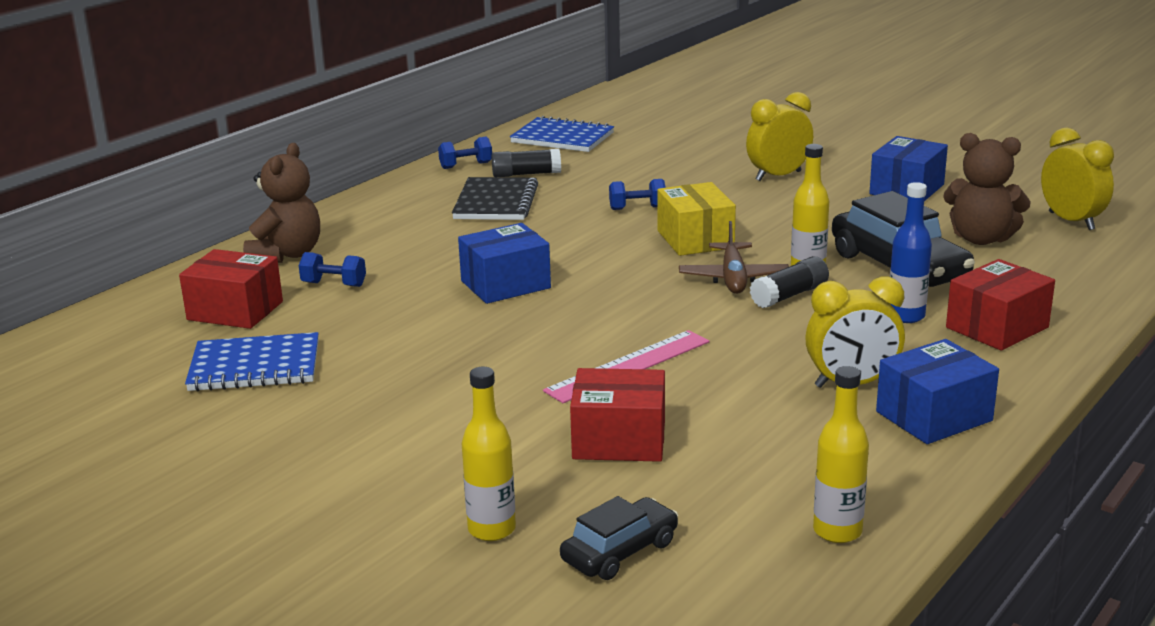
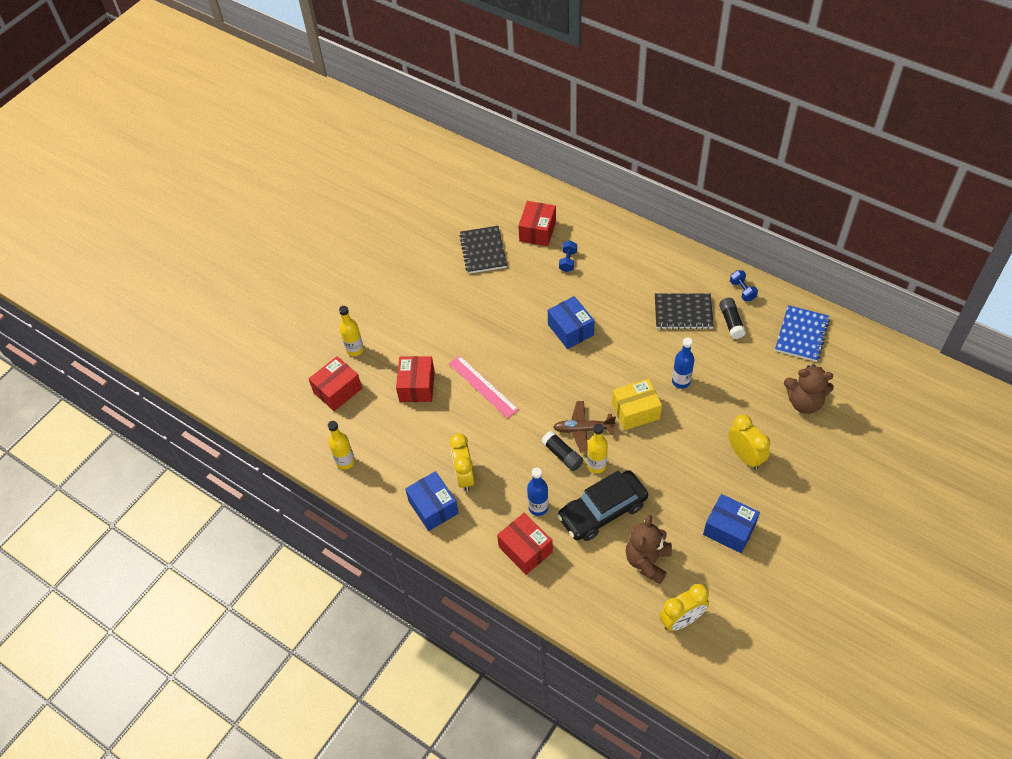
camera: 90 degrees right, 30 degrees up
blue notebook [185,332,319,391] -> black notebook [459,226,507,274]
brown teddy bear [243,143,320,263] -> brown teddy bear moved to [784,364,834,414]
black car [560,496,678,580] -> red box [309,356,362,411]
blue dumbbell [609,179,666,210] -> blue bottle [672,337,694,389]

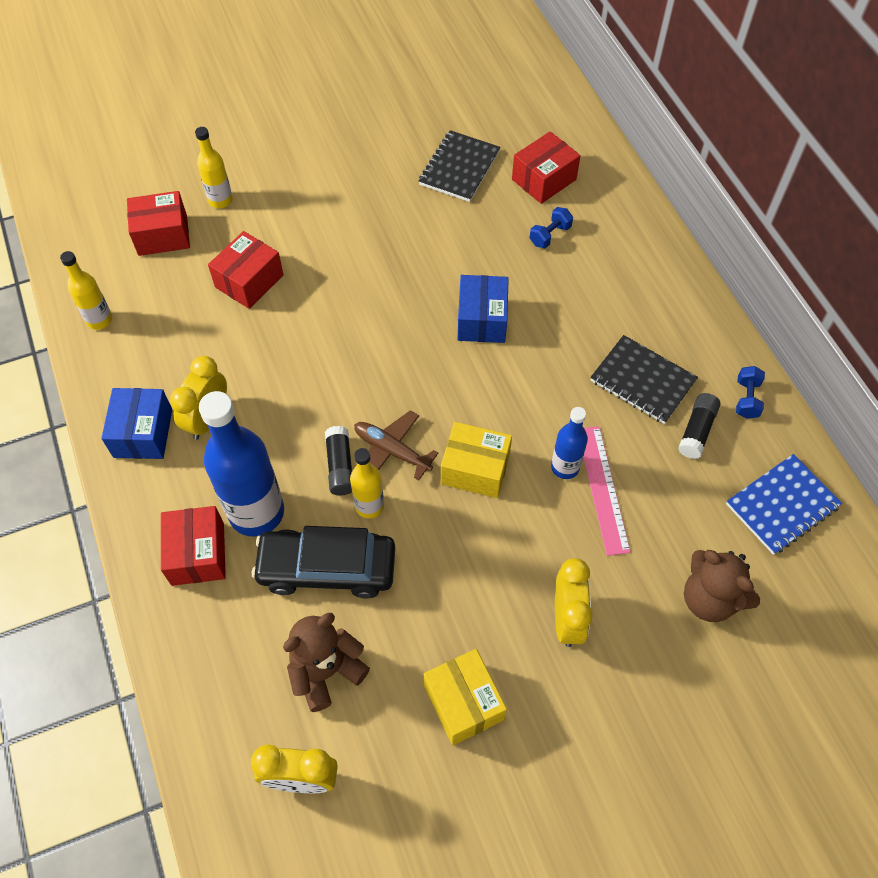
camera: 30 degrees right, 5 degrees up
pink ruler [449,355,519,419] -> pink ruler moved to [584,426,631,556]
blue bottle [527,468,548,516] -> blue bottle [199,391,284,537], size x1.91
blue box [703,494,760,553] -> yellow box [424,649,507,745]

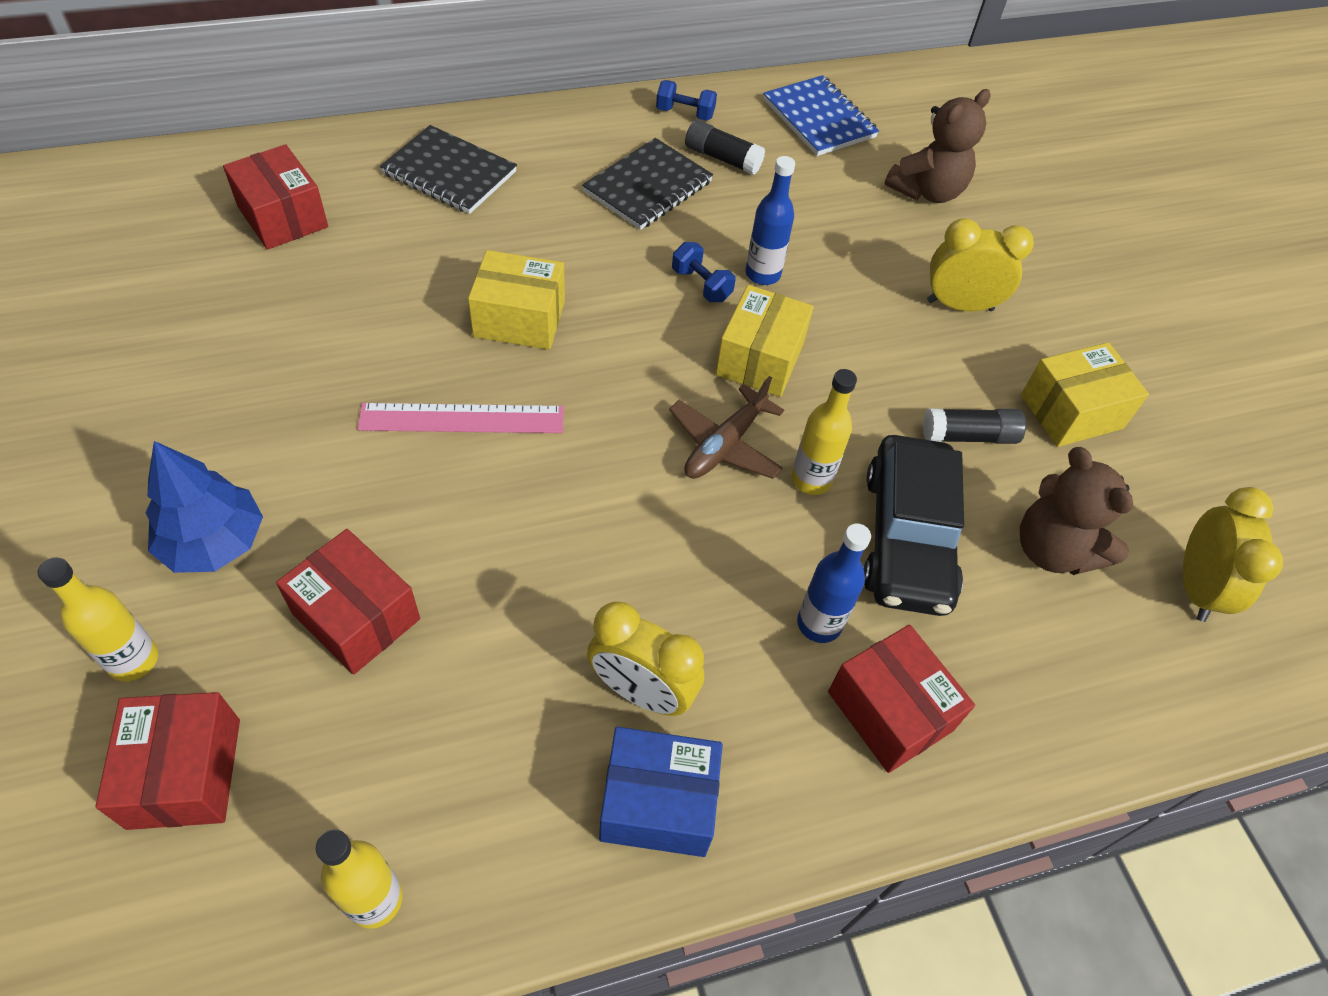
camera: 90 degrees left, 5 degrees down
red box [161,506,226,586] -> red box turned 60 degrees clockwise [828,625,975,773]
blue bottle [199,391,284,537] -> blue bottle [797,523,871,643], size x0.52
black glue stick [325,426,352,495] -> black glue stick moved to [923,408,1026,444]
black notebook [419,130,500,202] -> black notebook moved to [380,125,517,214]
blue box [457,275,509,343] -> yellow box [468,250,565,350]
blue dumbbell [530,207,573,248] -> blue dumbbell moved to [672,242,736,302]
pink ruler [584,426,631,556] -> pink ruler moved to [357,403,564,433]
none -> blue tree [145,441,263,573]

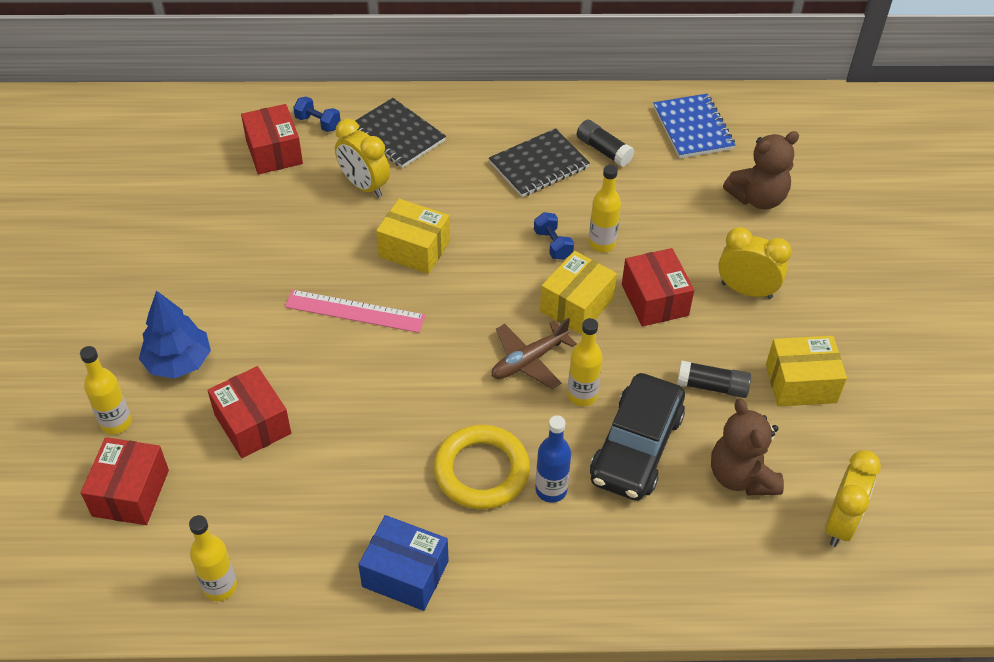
camera: 20 degrees right, 5 degrees down
yellow clock [587,602,704,716] -> yellow clock moved to [335,119,390,198]
blue dumbbell [656,80,717,121] -> blue dumbbell moved to [293,97,341,132]
blue bottle [745,156,795,285] -> yellow bottle [589,165,621,252]
red box [828,625,975,773] -> red box moved to [622,248,694,326]
none -> yellow ring [434,425,530,509]

